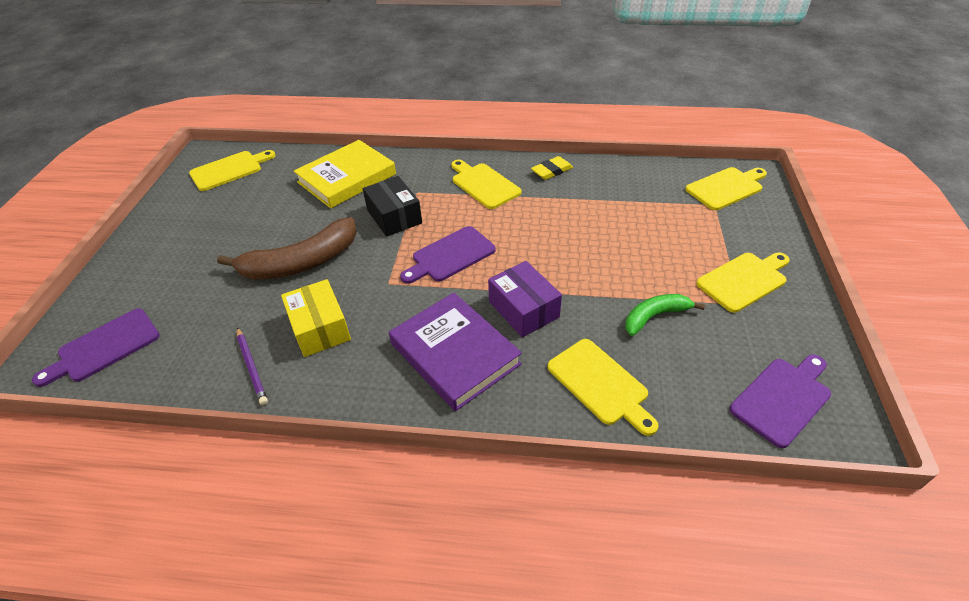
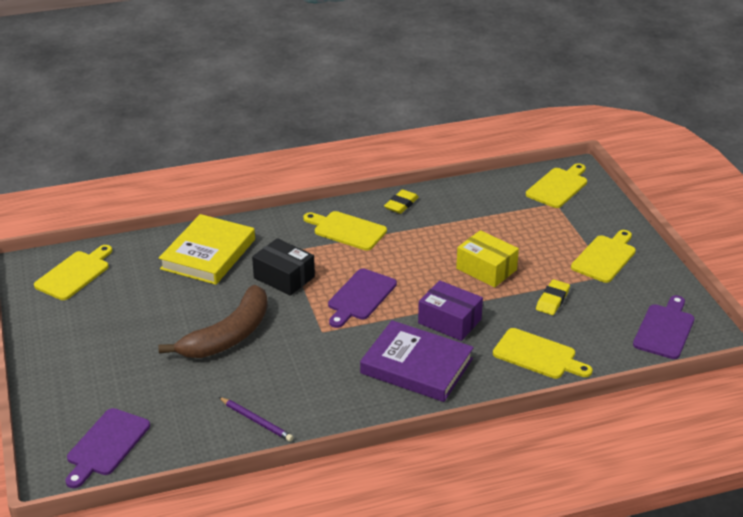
camera: 25 degrees left, 10 degrees down
yellow box [281,279,351,357] -> yellow box moved to [456,230,519,288]
green banana [625,294,705,336] -> yellow eraser [536,279,570,315]

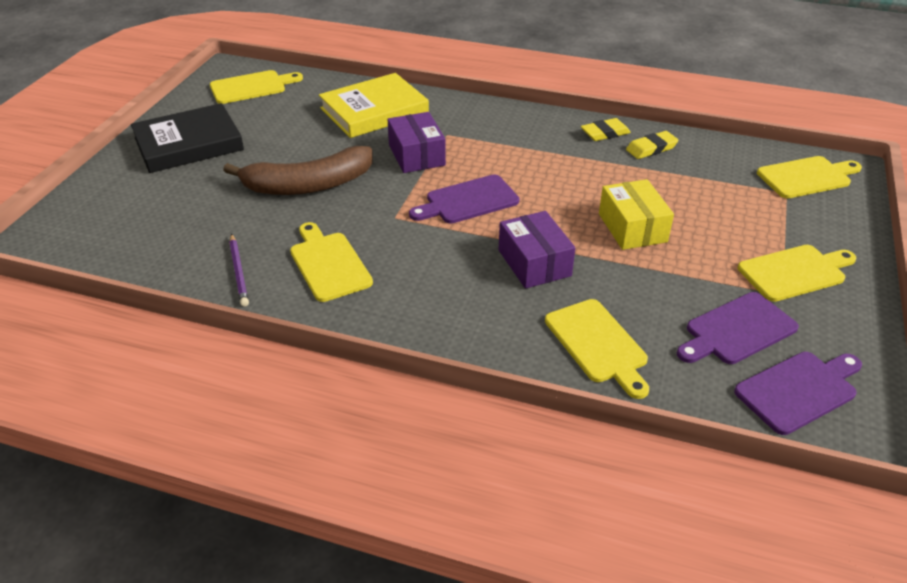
camera: 35 degrees right, 5 degrees up
purple cutting board [66,408,150,488] -> purple cutting board moved to [677,292,799,364]
black box [252,238,315,296] -> purple box [387,112,446,173]
yellow cutting board [303,211,387,251] -> yellow cutting board moved to [290,222,373,302]
purple book [360,320,474,402] -> none
yellow eraser [536,279,570,315] -> yellow eraser moved to [626,131,679,159]
none -> black book [131,103,244,173]

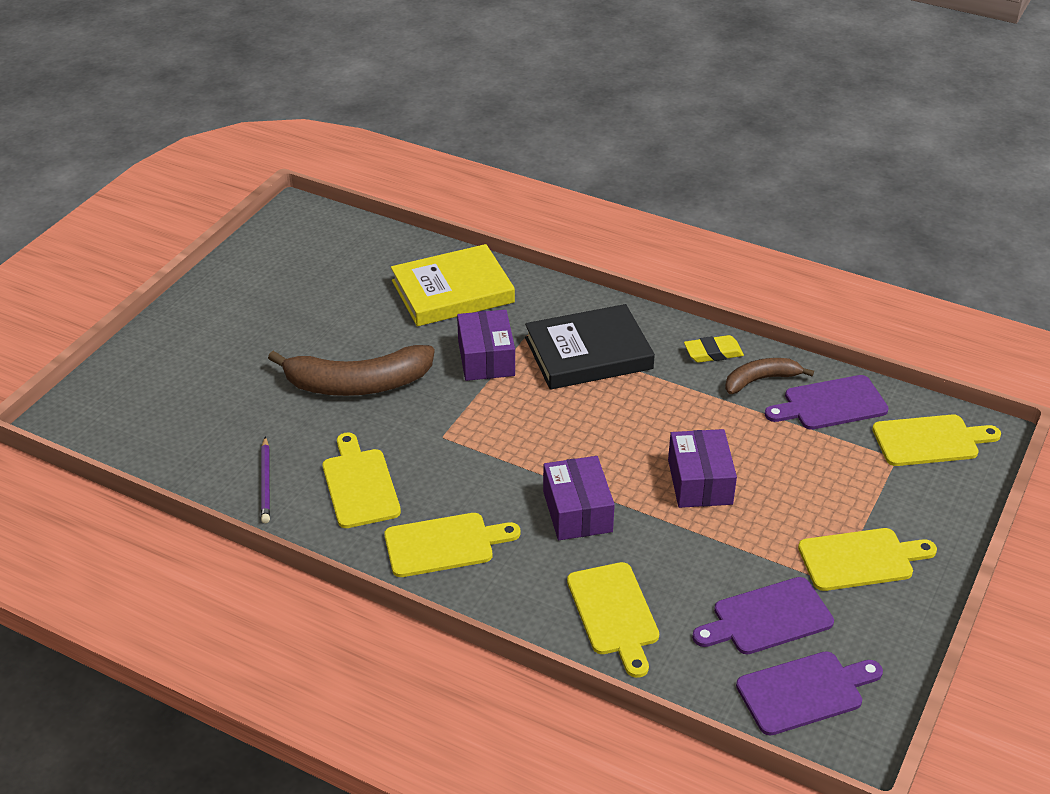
camera: 10 degrees right, 0 degrees up
black book [131,103,244,173] -> black book moved to [525,304,655,390]
yellow cutting board [210,70,303,104] -> yellow cutting board moved to [384,513,520,577]
purple cutting board [409,175,519,224] -> purple cutting board moved to [765,375,889,430]
yellow box [599,179,674,250] -> purple box [668,429,737,508]
yellow eraser [626,131,679,159] -> brown banana [725,358,814,394]

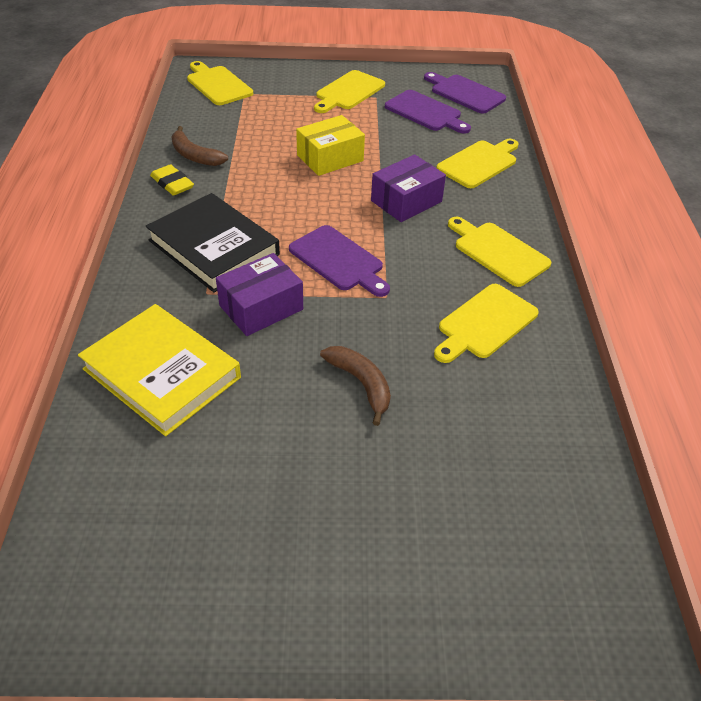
camera: 120 degrees left, 5 degrees up
purple pencil [261,436,270,523] -> none
brown banana [268,345,435,396] -> brown banana [320,346,391,426], size x0.57
purple box [668,429,737,508] -> yellow box [296,115,365,176]
purple cutting board [765,375,889,430] -> purple cutting board moved to [289,225,390,297]
yellow cutting board [798,528,937,591] -> yellow cutting board turned 105 degrees counterclockwise [314,70,385,113]

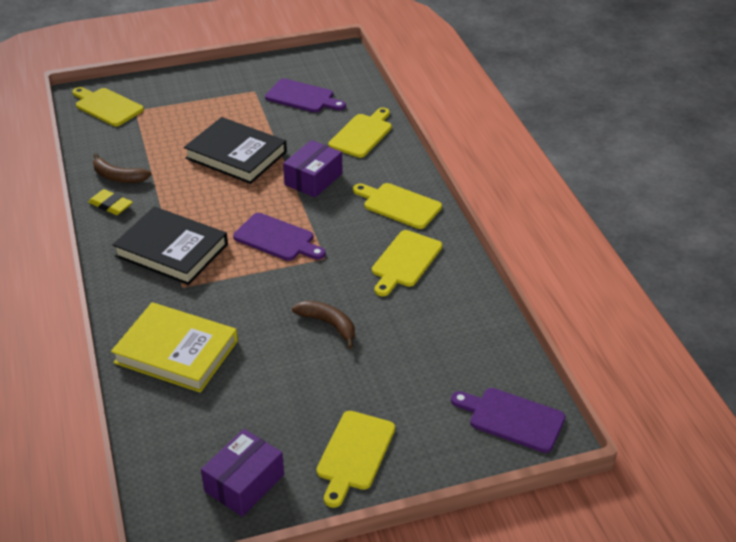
camera: 15 degrees left, 5 degrees down
purple box [216,253,303,336] -> purple box moved to [201,429,284,517]
yellow box [296,115,365,176] -> black book [184,117,287,184]
yellow cutting board [314,70,385,113] -> yellow cutting board moved to [316,411,395,508]
purple cutting board [424,72,506,113] -> purple cutting board moved to [451,388,565,453]

